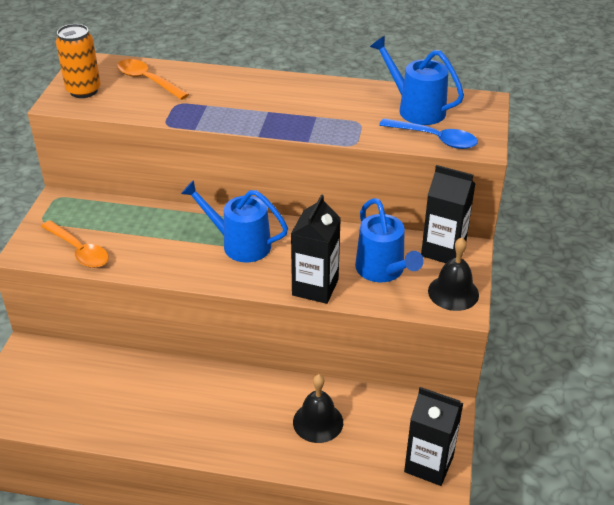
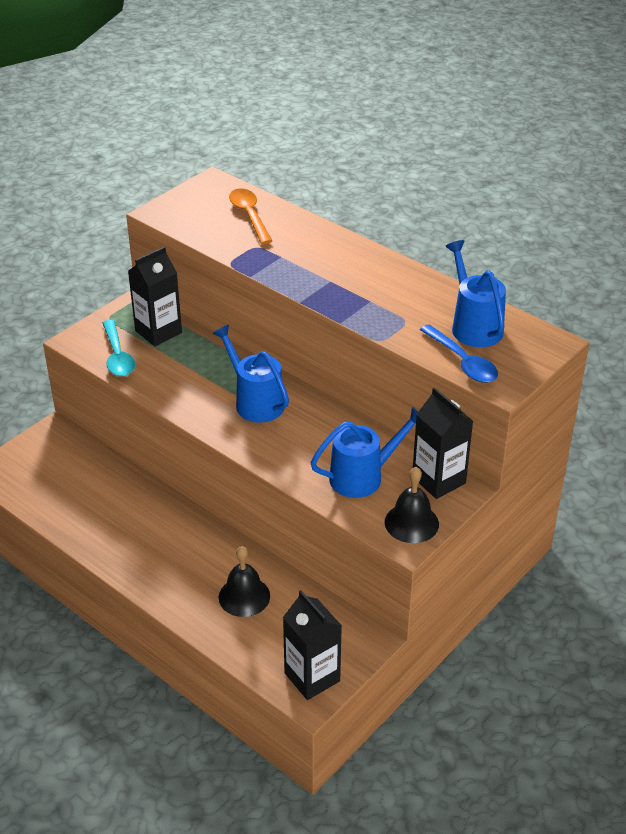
camera: 30 degrees right, 0 degrees up
orange spoon [41,221,109,268] -> turquoise spoon [103,320,135,376]
orange can [56,24,101,98] -> none
black carton [291,194,341,304] -> black carton moved to [128,246,182,346]
blue watering can [355,198,424,282] -> blue watering can turned 120 degrees counterclockwise [311,407,418,498]

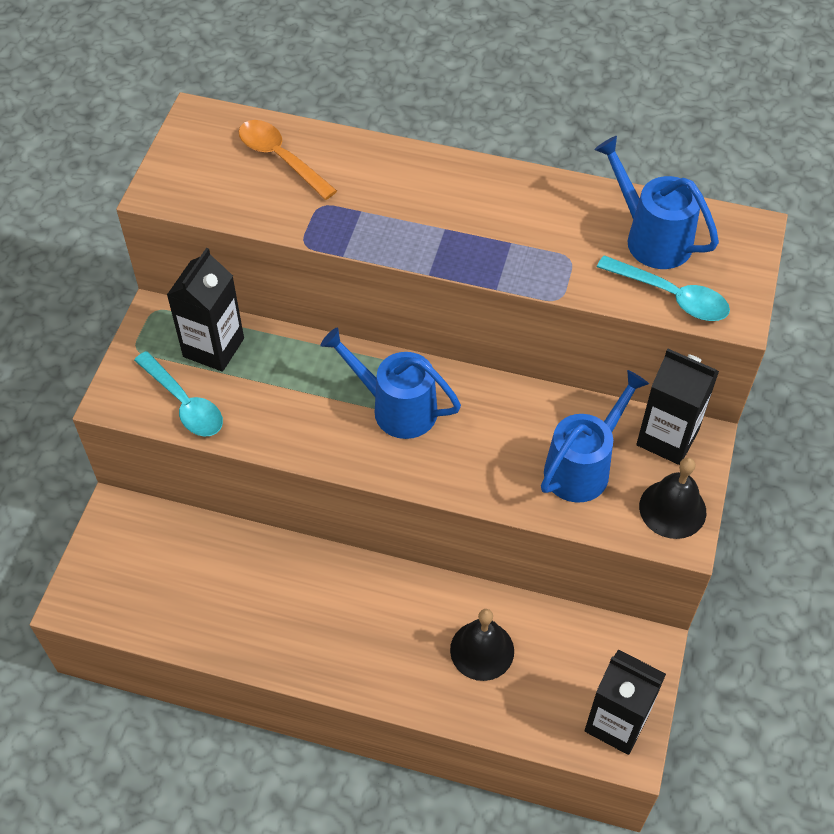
camera: 25 degrees left, 15 degrees up
blue spoon [420,324,498,383] -> turquoise spoon [597,255,730,321]

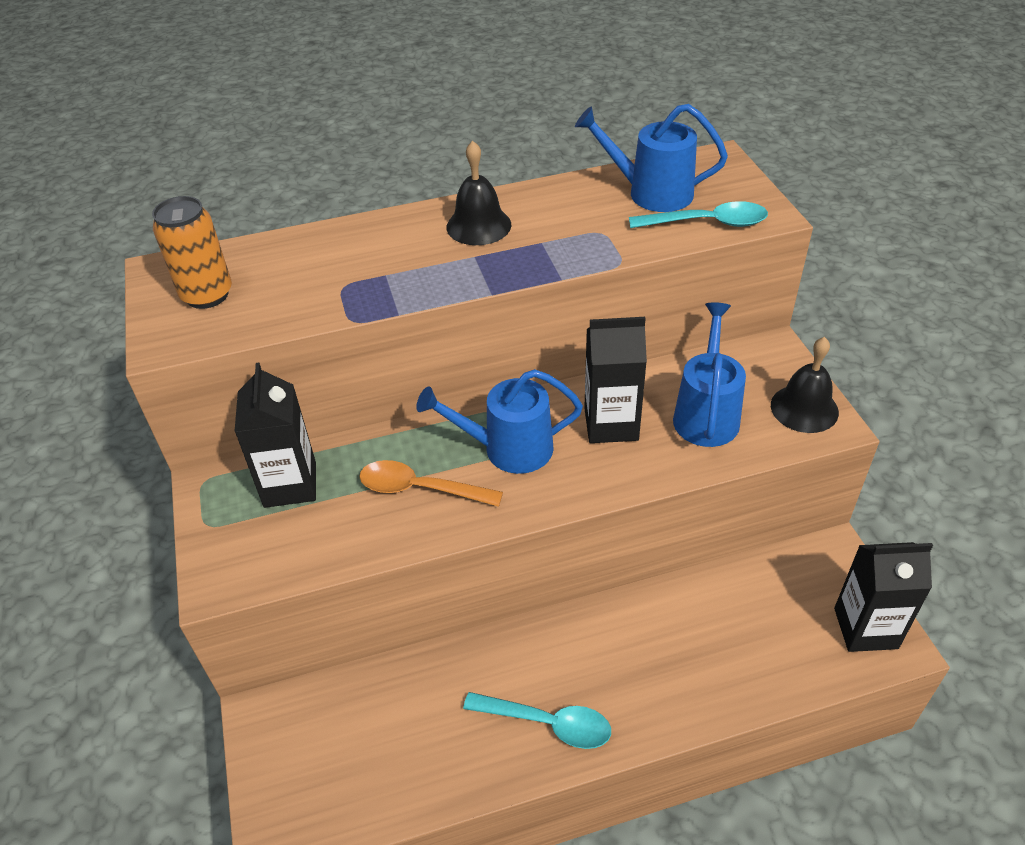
camera: 30 degrees left, 10 degrees down
turquoise spoon [134,351,223,437] -> turquoise spoon moved to [463,692,611,749]
orange spoon [239,120,337,200] -> orange spoon moved to [359,460,503,507]
black bell [450,609,514,681] -> black bell moved to [446,141,511,245]
black carton [636,349,719,465] -> black carton moved to [584,317,647,443]
none -> orange can [152,196,232,309]

